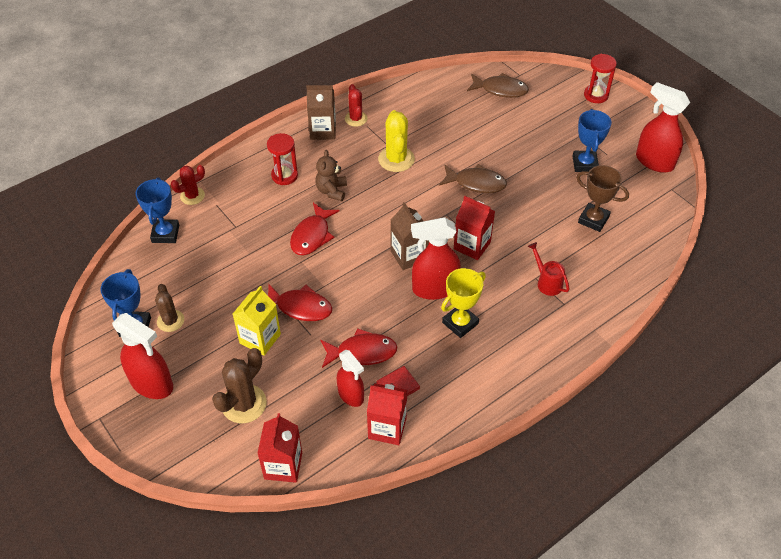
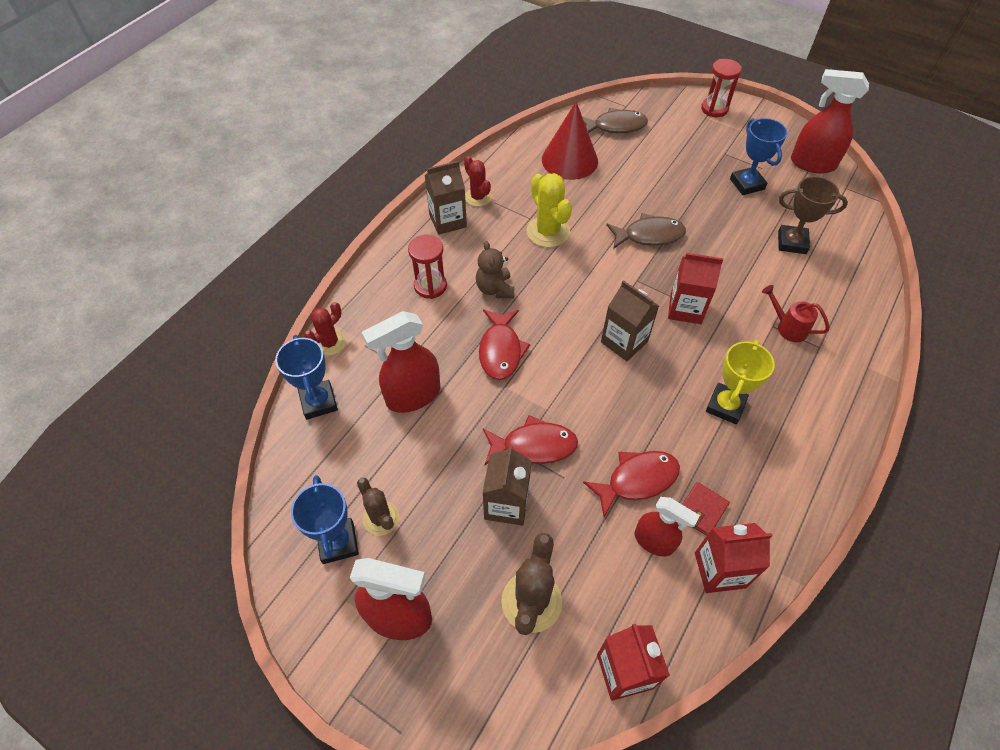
camera: 20 degrees left, 5 degrees up
yellow carton [233,286,281,356] -> brown carton [483,445,531,526]
red spray bottle [411,217,461,300] -> red spray bottle moved to [362,311,440,413]
none -> red cone [542,101,598,180]

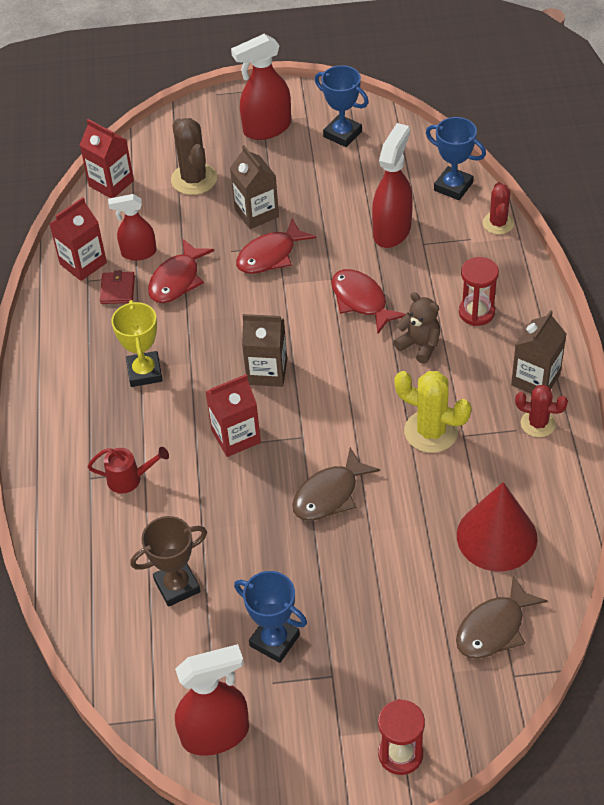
camera: 145 degrees right, 5 degrees down
brown cactus [357,478,400,536] -> none

